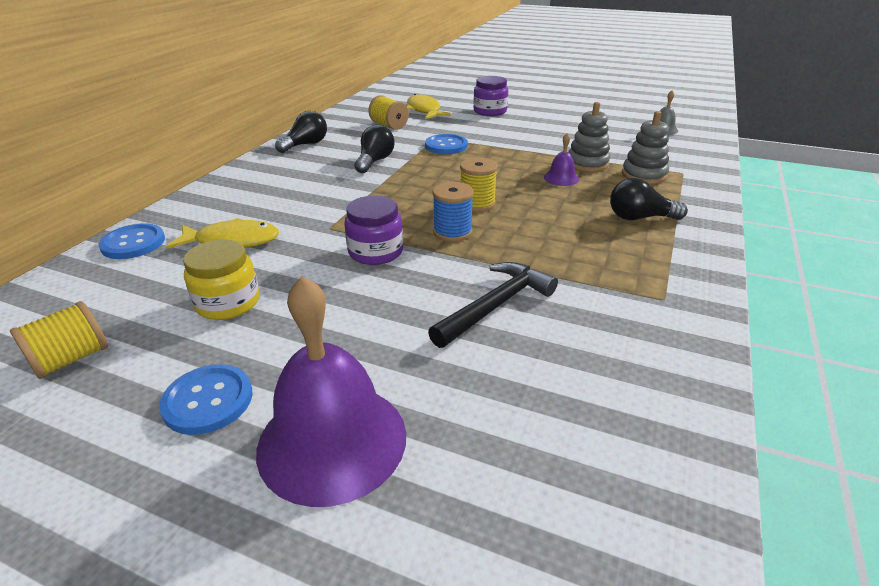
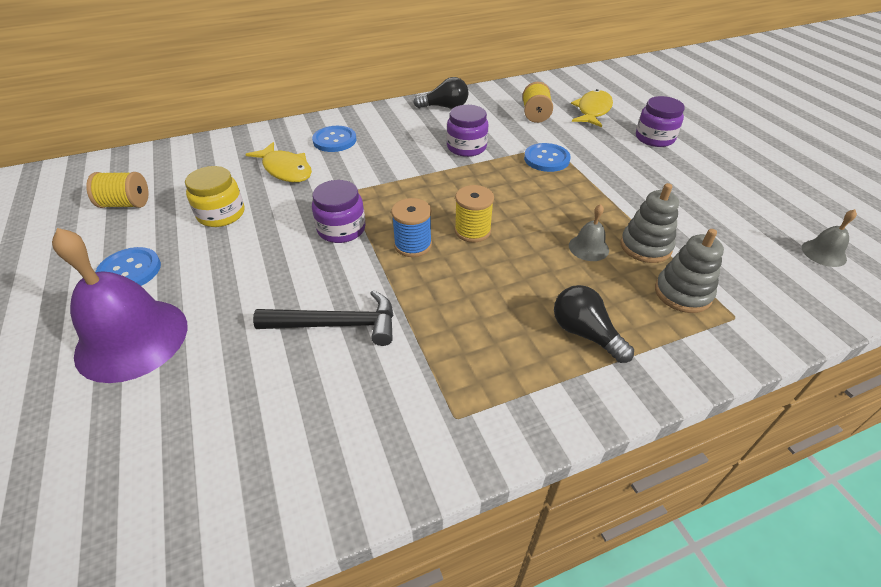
camera: 45 degrees right, 10 degrees up
blue button [99,223,165,259] -> blue button moved to [312,126,356,152]
black light bulb [354,125,395,173] -> purple jar [447,105,488,157]
purple bell [544,133,579,186] -> grey bell [569,204,609,261]

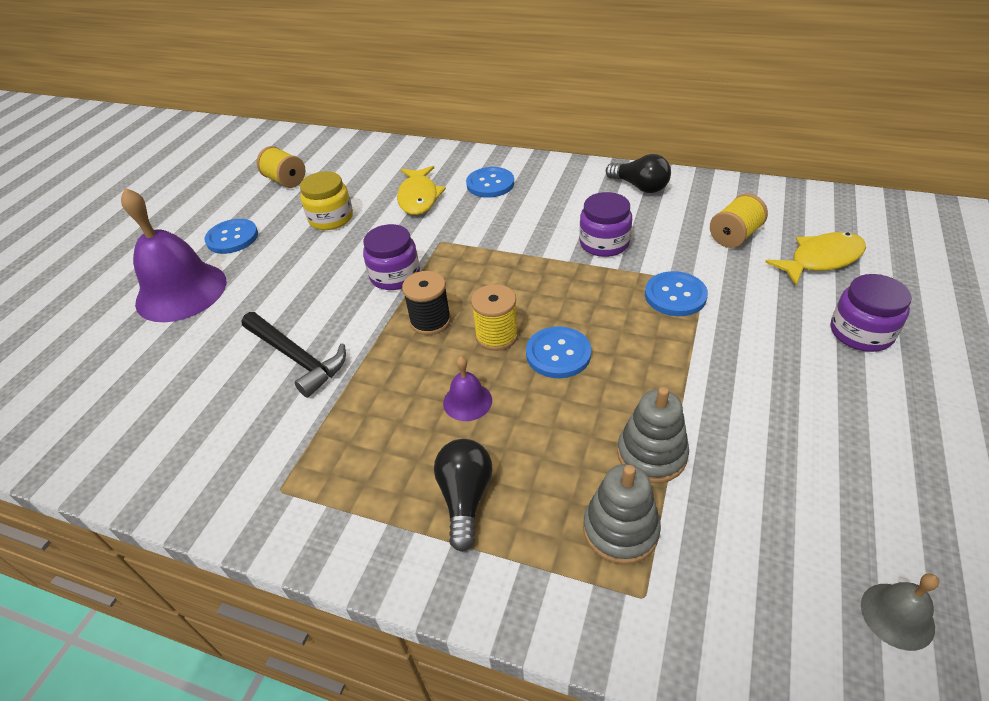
camera: 45 degrees right, 0 degrees up
blue spool [391,198,432,257] -> black spool [402,271,451,335]
grey bell [569,204,609,261] -> none
none -> purple bell [443,356,492,421]
none -> blue button [526,326,591,378]

